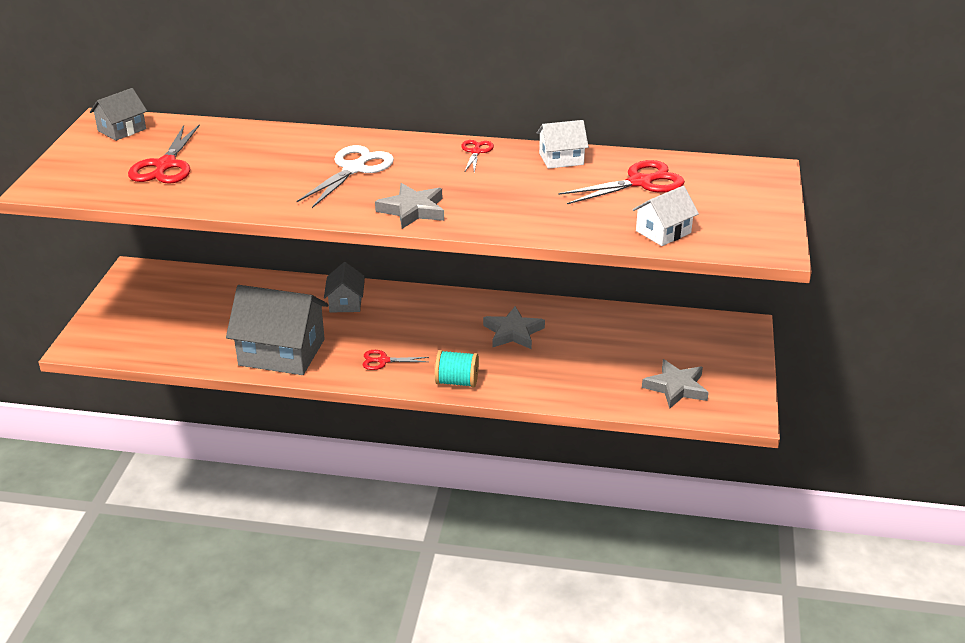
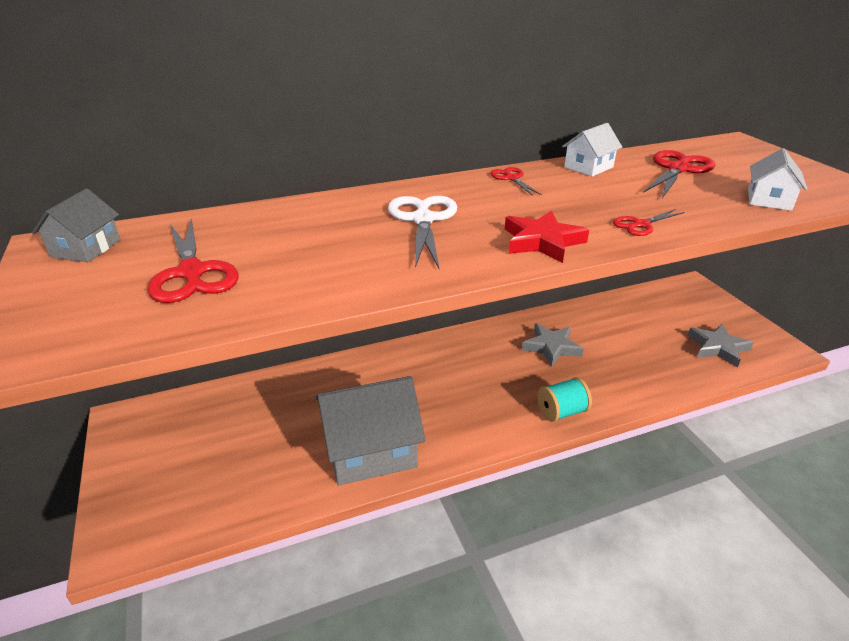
camera: 30 degrees left, 0 degrees up
grey house [324,262,365,312] -> none
red scissors [363,350,429,370] -> red scissors moved to [613,209,685,236]
grey star [375,183,444,229] -> red star [505,211,589,263]

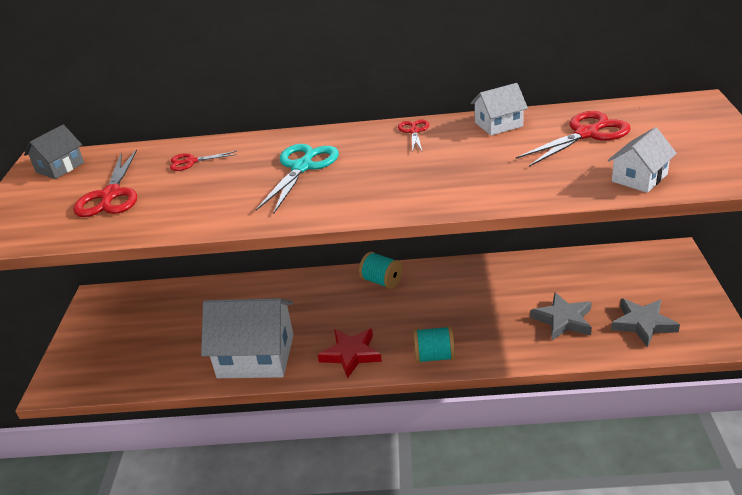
camera: 25 degrees right, 0 degrees up
grey house [316,376,425,485] -> white house [201,298,293,378]
white scissors [388,196,457,268] -> turquoise scissors [256,144,339,214]
red star [505,211,589,263] -> red star moved to [318,329,382,379]
grey star [522,323,584,367] -> grey star moved to [530,292,592,340]
red scissors [613,209,685,236] -> red scissors moved to [170,151,237,171]
none -> turquoise spool [359,252,403,289]

